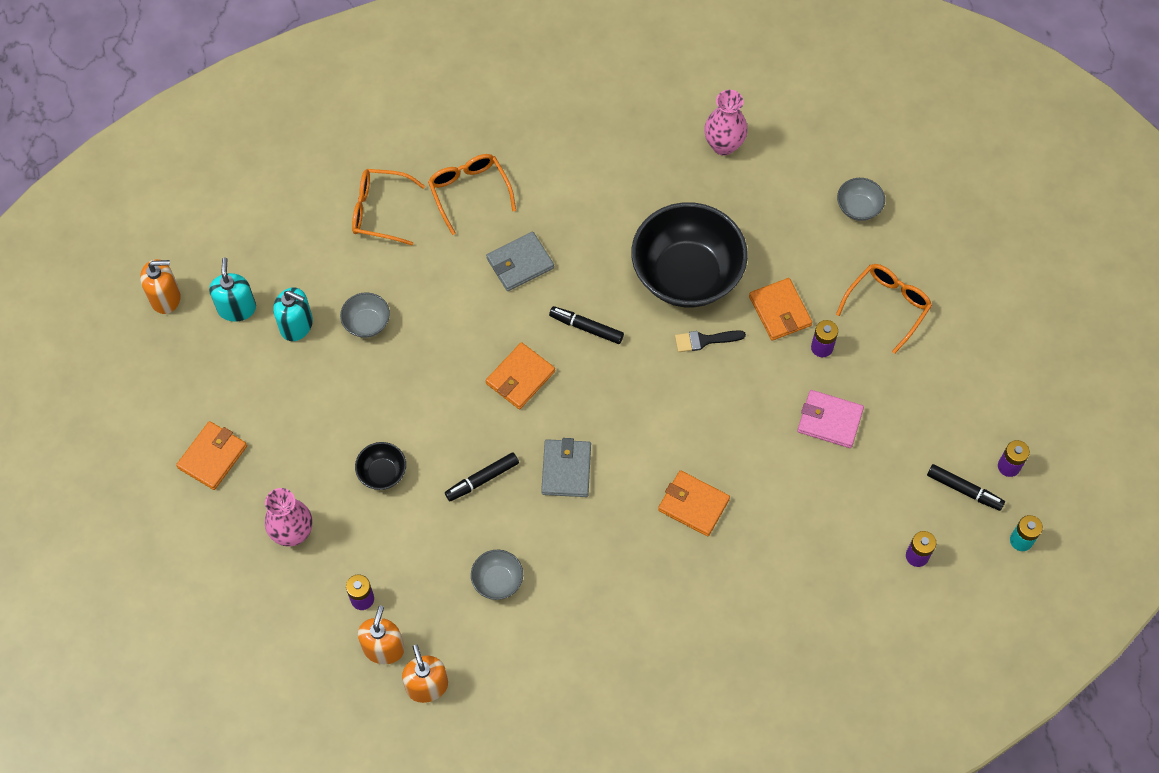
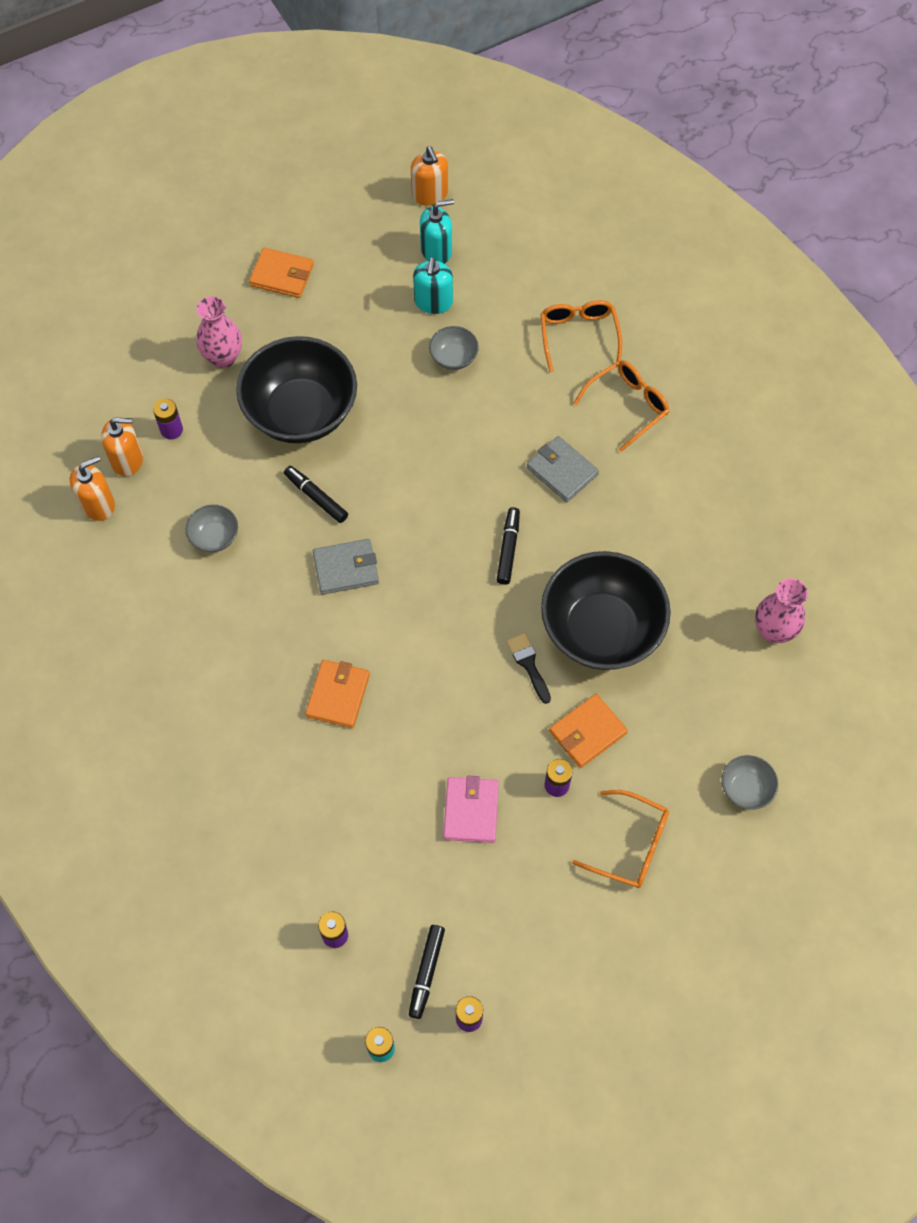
camera: 75 degrees right, 0 degrees up
black bowl [355,442,406,490] -> black bowl [236,336,357,443], size x2.35
orange wallet [486,342,555,409] -> none

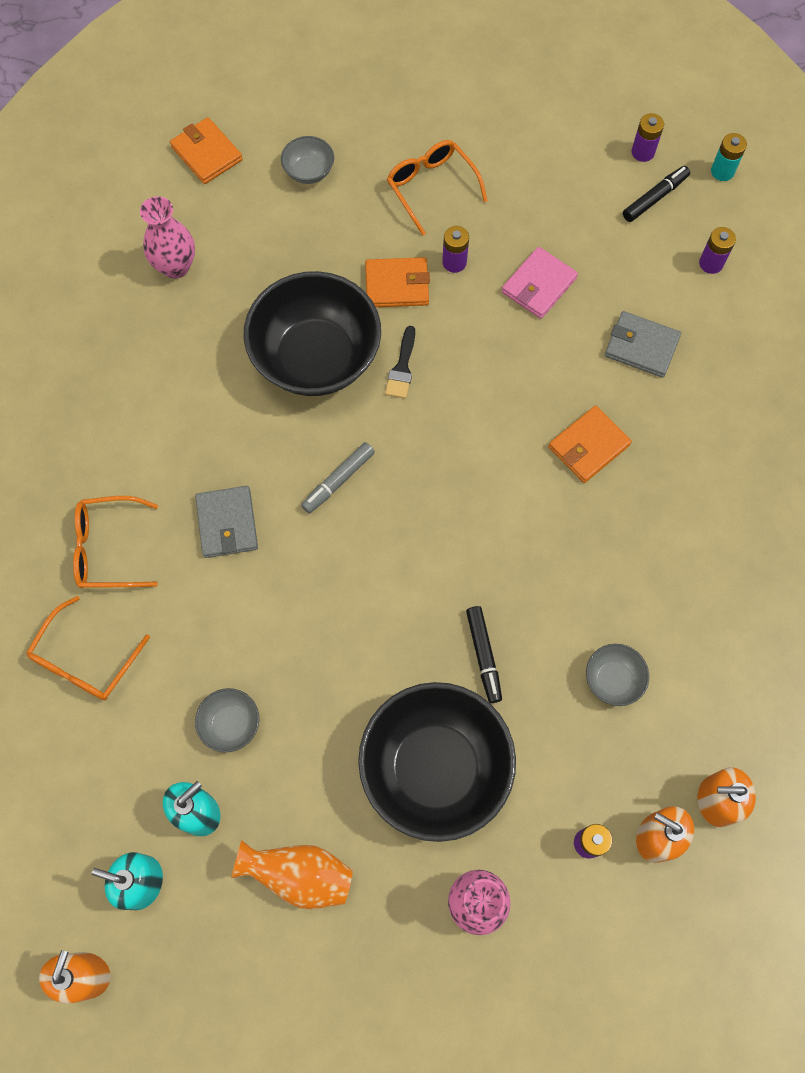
camera: 145 degrees left, 5 degrees up
orange wallet [249,248,314,298] -> orange wallet moved to [170,117,243,184]
grey wallet [313,539,379,594] -> grey wallet moved to [605,311,681,378]
black marker [497,507,520,585] -> grey marker [301,442,375,513]
none -> orange vase [231,840,353,909]

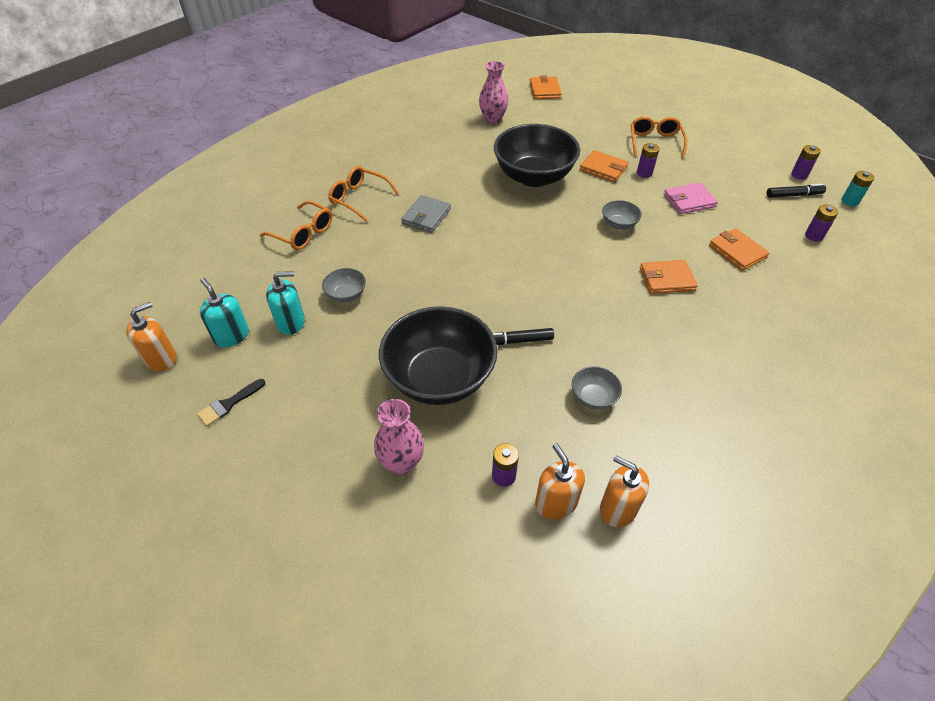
camera: 35 degrees right, 20 degrees down
orange glasses [26,596,150,701] -> orange glasses turned 120 degrees counterclockwise [260,201,332,250]
orange vase [231,840,353,909] -> none
grey bowl [281,136,334,184] -> grey bowl moved to [602,200,642,230]
grey marker [301,442,375,513] -> none
black brush [385,326,415,399] -> black brush moved to [197,379,265,426]
black marker [466,606,502,703] -> black marker turned 60 degrees clockwise [493,328,554,345]
grey wallet [605,311,681,378] -> orange wallet [709,228,770,271]

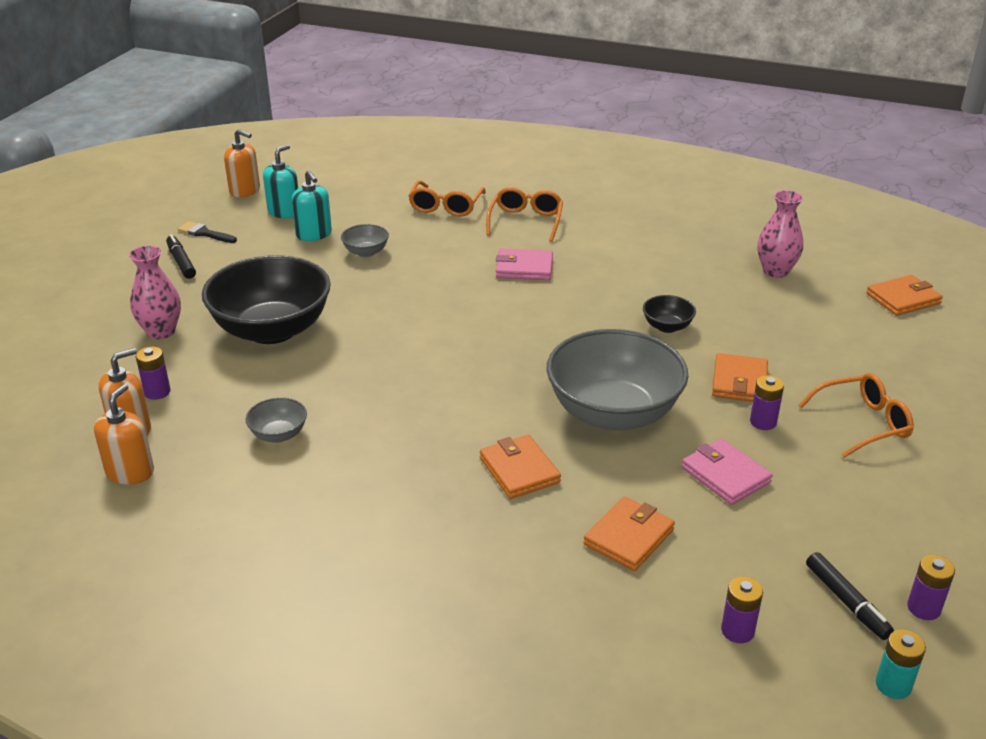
camera: 70 degrees right, 15 degrees down
grey wallet [401,195,451,233] -> pink wallet [496,248,553,280]
black marker [493,328,554,345] -> black marker moved to [166,234,196,279]
black bowl [494,124,580,187] -> black bowl [643,295,696,333], size x0.43
grey bowl [602,200,642,230] -> grey bowl [546,329,689,431], size x2.35

